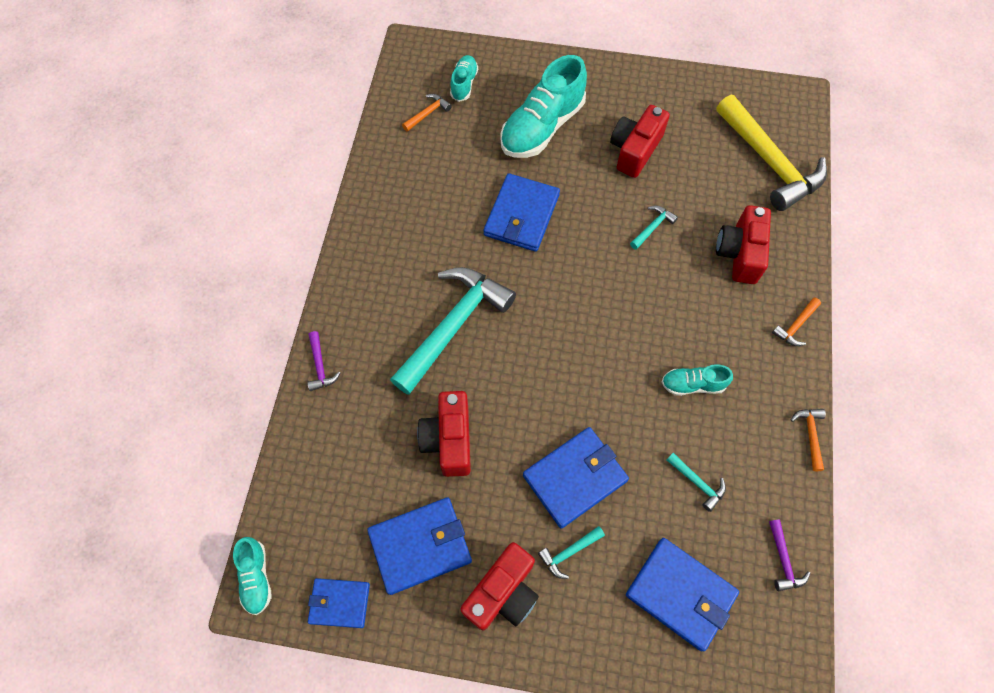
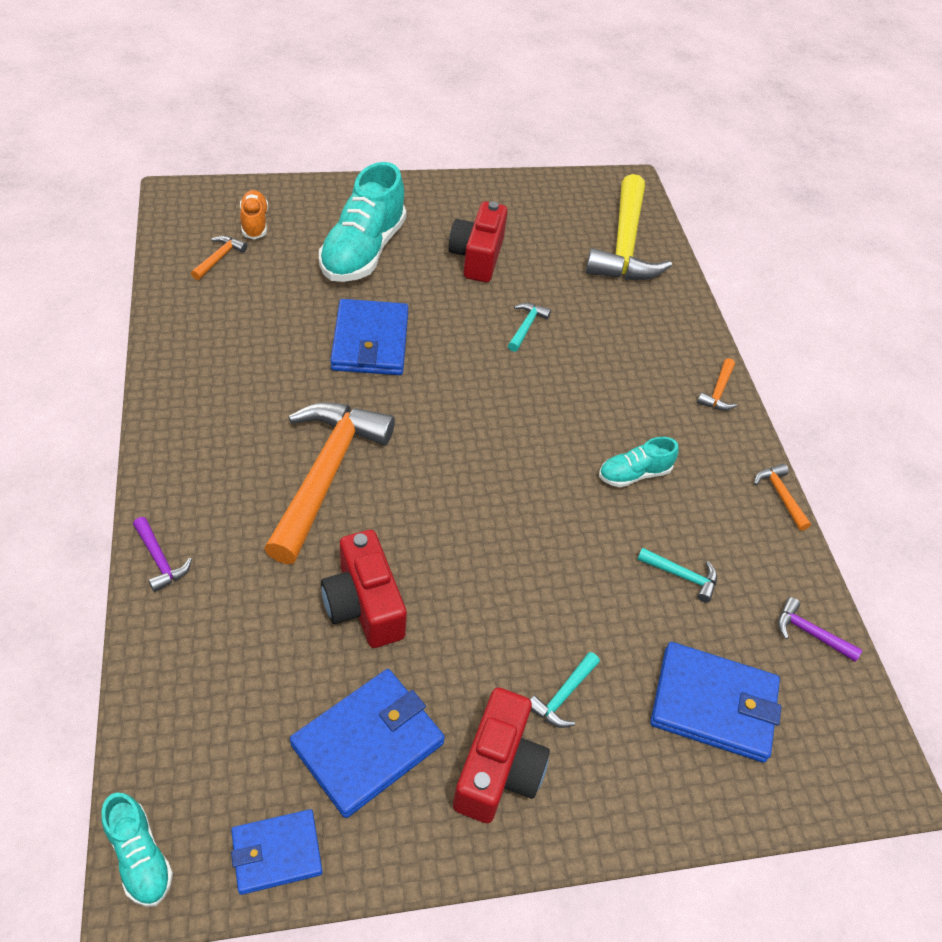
camera: 25 degrees left, 15 degrees down
turquoise hammer [390,267,516,395] -> orange hammer [264,402,395,564]
turquoise shoe [450,55,478,102] -> orange shoe [240,190,268,240]
blue wallet [523,427,629,528] -> none
yellow hammer [716,95,827,211] -> yellow hammer turned 60 degrees clockwise [586,174,672,280]
red camera [716,205,771,284] -> none
purple hammer [769,520,810,591] -> purple hammer turned 150 degrees clockwise [778,597,862,662]

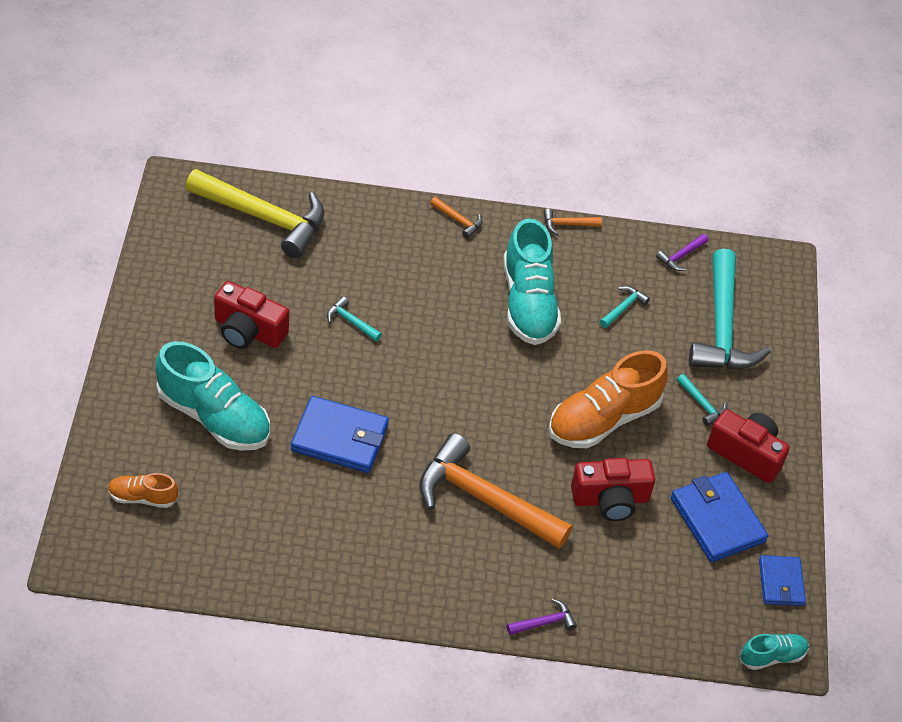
camera: 75 degrees left, 0 degrees up
orange hammer [191,236,247,280] -> none
turquoise shoe [599,437,679,488] -> turquoise shoe [503,219,561,345], size x2.00
blue wallet [650,642,781,763] -> turquoise hammer [689,248,770,369]
none -> orange shoe [548,350,668,448]

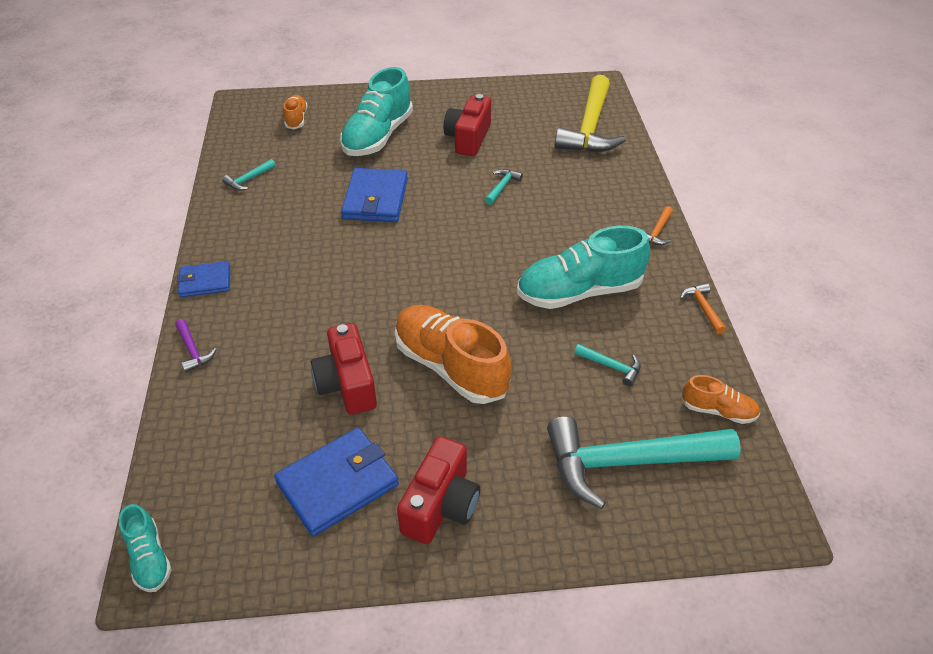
camera: 85 degrees right, 5 degrees down
orange hammer [419,433,572,549] -> none
purple hammer [656,234,708,271] -> orange shoe [682,375,760,424]
turquoise hammer [677,374,727,426] -> turquoise hammer moved to [222,159,276,191]
blue wallet [759,555,806,606] -> blue wallet moved to [177,261,230,297]

